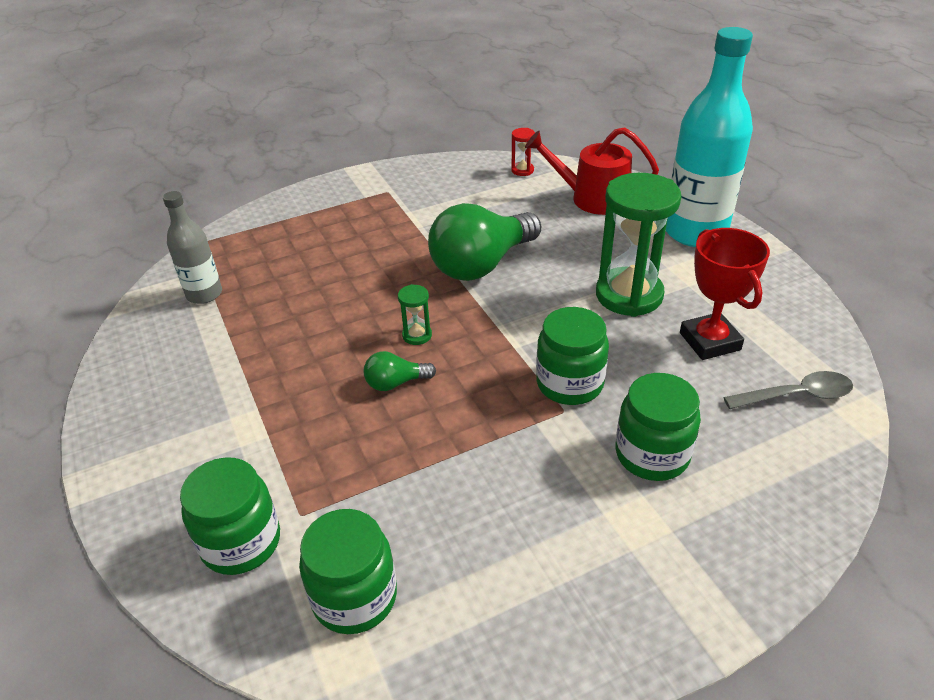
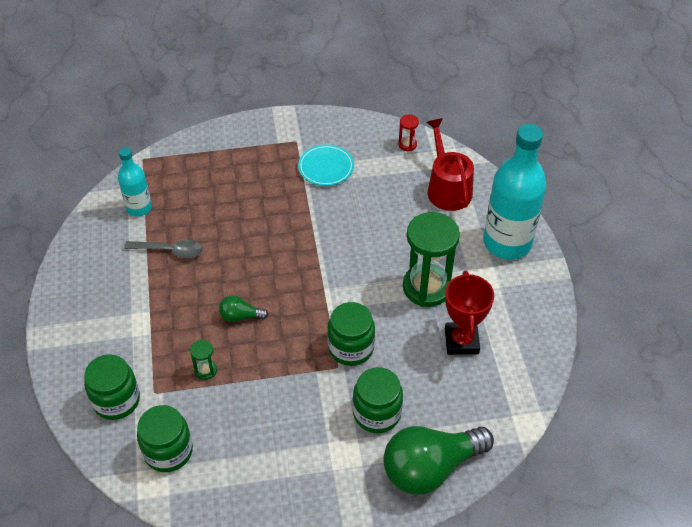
camera: 15 degrees right, 10 degrees up
grey bottle [163,191,222,304] -> turquoise bottle [118,147,152,217]
green hourglass [398,284,432,345] -> green hourglass moved to [190,340,217,380]
green light bulb [428,203,541,281] -> green light bulb moved to [383,426,494,495]
red watering can [525,127,659,215] -> red watering can turned 45 degrees clockwise [427,118,474,211]
grey spoon [724,371,853,409] -> grey spoon moved to [124,240,203,258]
none -> turquoise plate [298,144,354,186]

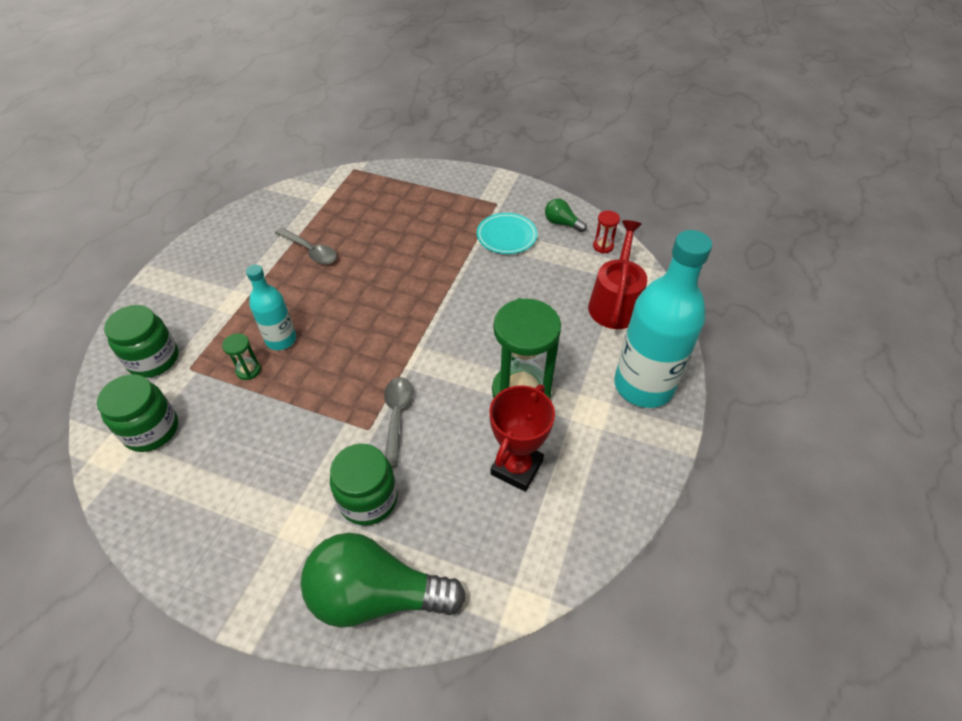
camera: 30 degrees right, 0 degrees up
turquoise bottle [118,147,152,217] -> turquoise bottle moved to [246,265,296,350]
green light bulb [219,295,268,322] -> green light bulb moved to [545,199,587,232]
green jar [327,302,375,366] -> grey spoon [384,377,413,468]

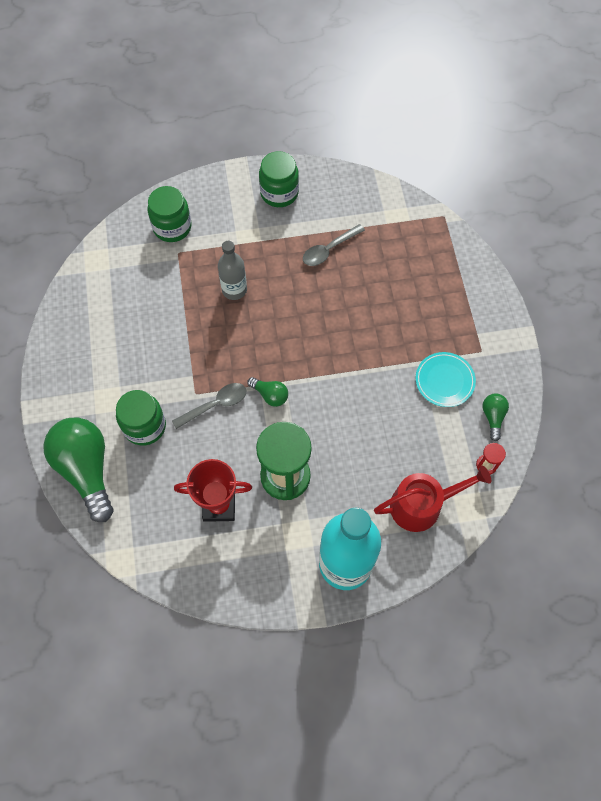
camera: 60 degrees right, 15 degrees up
green jar [97,374,178,452] -> green jar moved to [259,151,299,207]
green hourglass [222,333,261,380] -> none
turquoise bottle [246,265,296,350] -> grey bottle [218,241,247,300]
grey spoon [275,228,337,264] -> grey spoon turned 45 degrees clockwise [303,224,365,266]
none -> green light bulb [247,377,288,407]

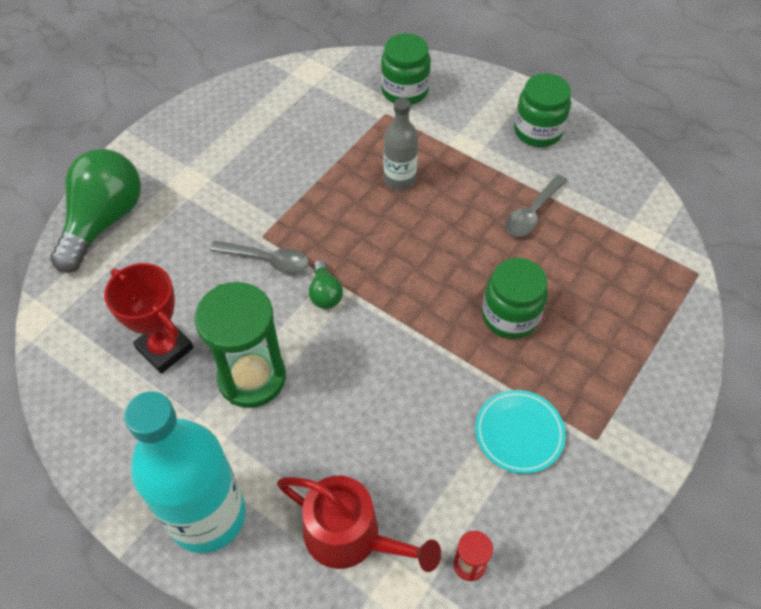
camera: 45 degrees right, 10 degrees down
green jar [116,390,166,446] -> green jar moved to [482,258,548,339]
grey spoon [303,224,365,266] -> grey spoon turned 60 degrees counterclockwise [505,174,567,237]
green light bulb [482,393,509,441] -> none

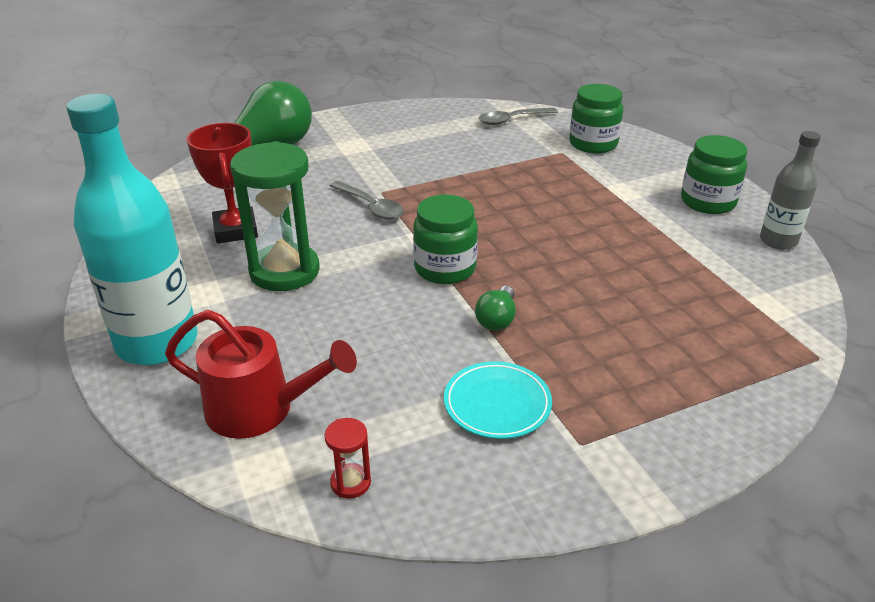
camera: 30 degrees right, 20 degrees down
red watering can [277,476,441,572] -> red watering can turned 45 degrees counterclockwise [165,310,357,439]
green light bulb [309,260,343,309] -> green light bulb moved to [475,286,516,331]
grey bottle [384,98,418,190] -> grey bottle moved to [760,131,821,250]
green jar [482,258,548,339] -> green jar moved to [413,194,478,284]
grey spoon [505,174,567,237] -> grey spoon moved to [479,108,558,125]

